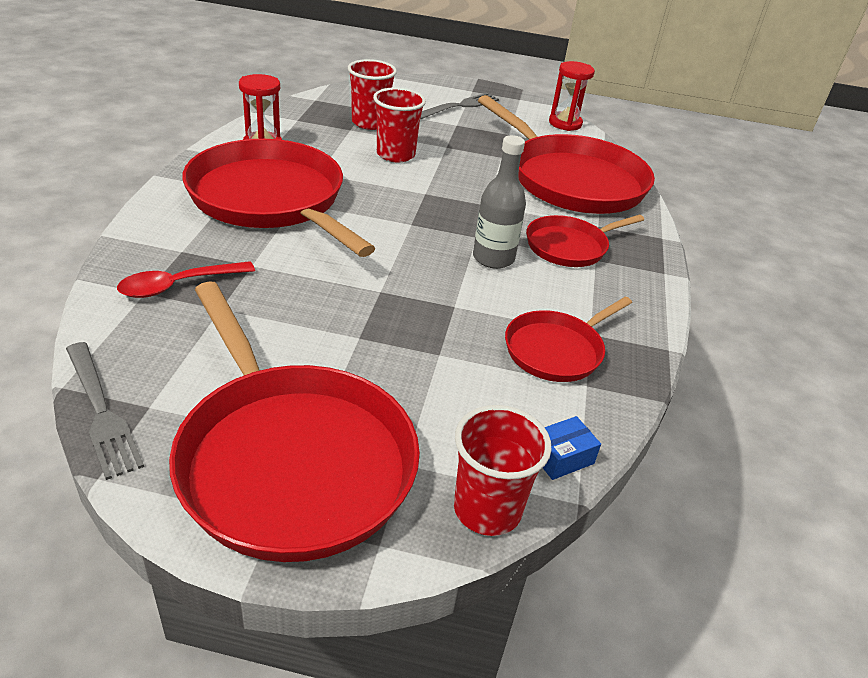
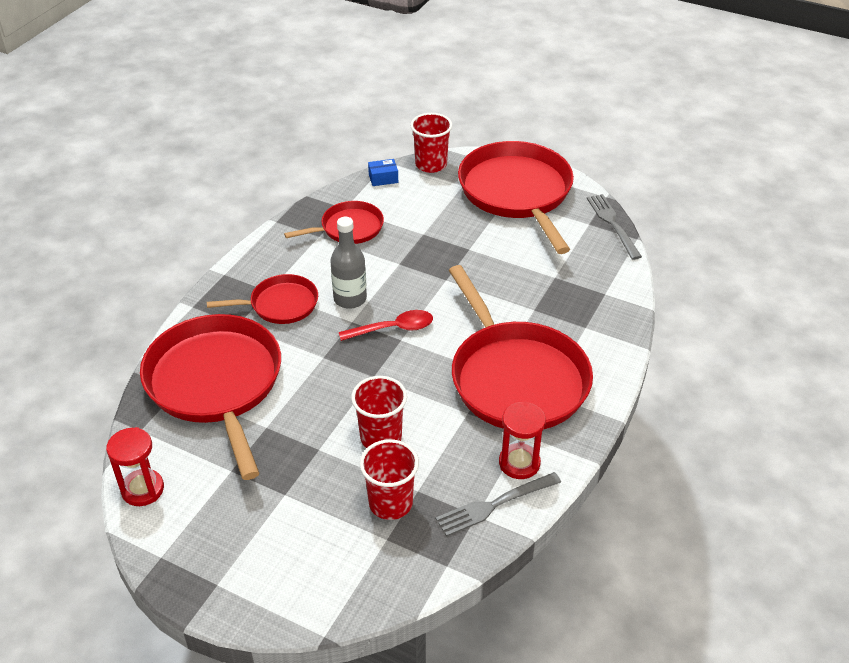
camera: 160 degrees left, 5 degrees up
red spoon [117,261,255,298] -> red spoon moved to [339,310,433,341]
grey fork [420,93,499,119] -> grey fork moved to [436,472,561,537]

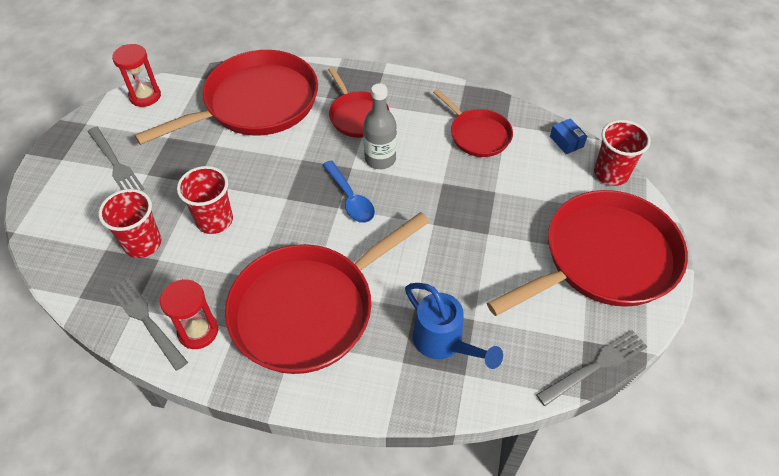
camera: 75 degrees right, 10 degrees up
red spoon [339,310,433,341] -> blue spoon [323,160,375,223]
none -> grey fork [88,127,145,191]
none -> blue watering can [405,283,503,369]

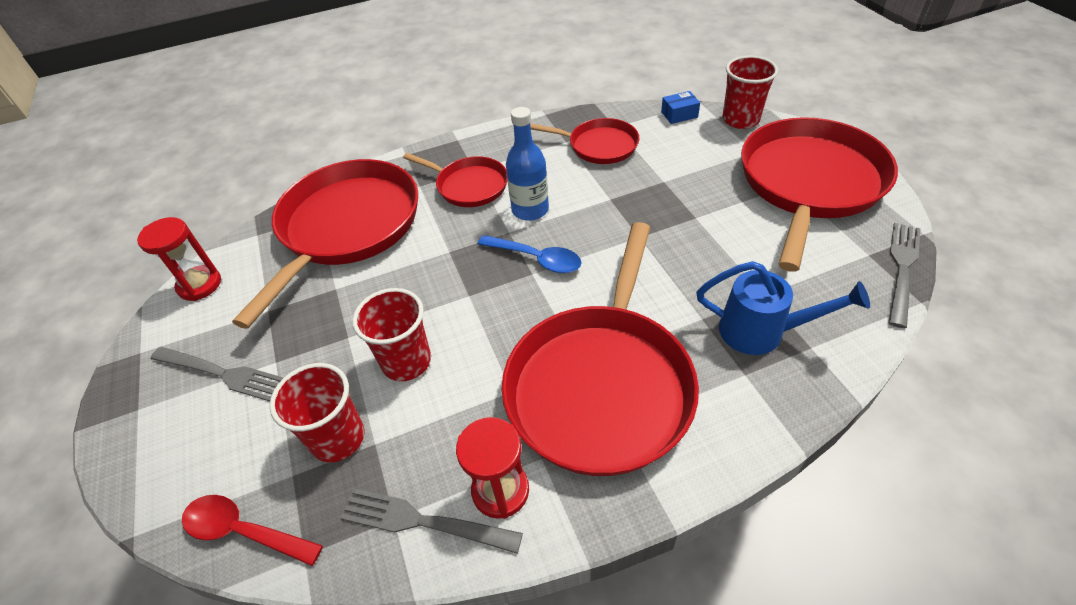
camera: 30 degrees left, 5 degrees down
grey bottle [363,83,397,169] -> blue bottle [506,107,549,221]
blue box [550,118,587,154] -> blue box turned 45 degrees counterclockwise [661,91,700,124]
none -> red spoon [182,495,323,566]

